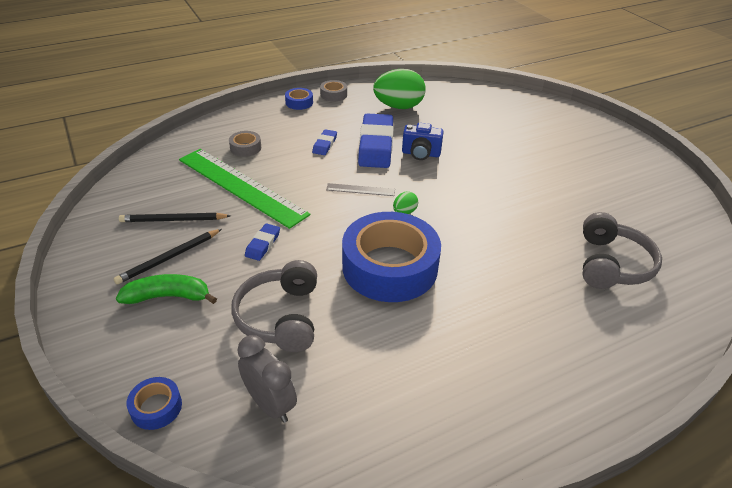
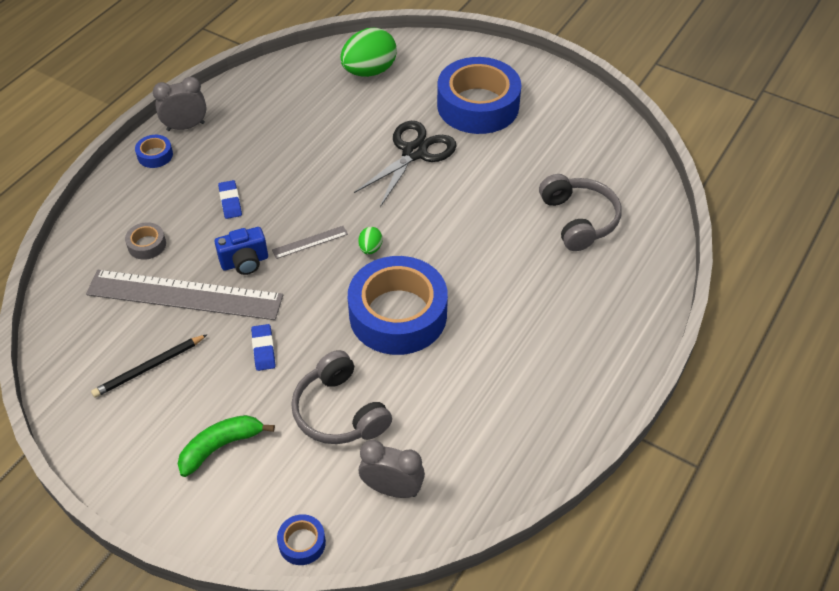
camera: 30 degrees left, 10 degrees up
black pencil [113,229,222,284] -> none
green ruler [179,149,311,229] -> grey ruler [86,270,283,320]
grey tape [320,80,347,101] -> grey clock [153,77,207,131]
blue eraser [358,113,394,168] -> none
green egg [373,69,426,109] -> green egg moved to [340,28,397,77]
blue camera [402,123,444,160] -> blue camera moved to [215,227,268,275]
none -> black scissors [354,121,457,207]
none -> blue tape [437,57,521,134]

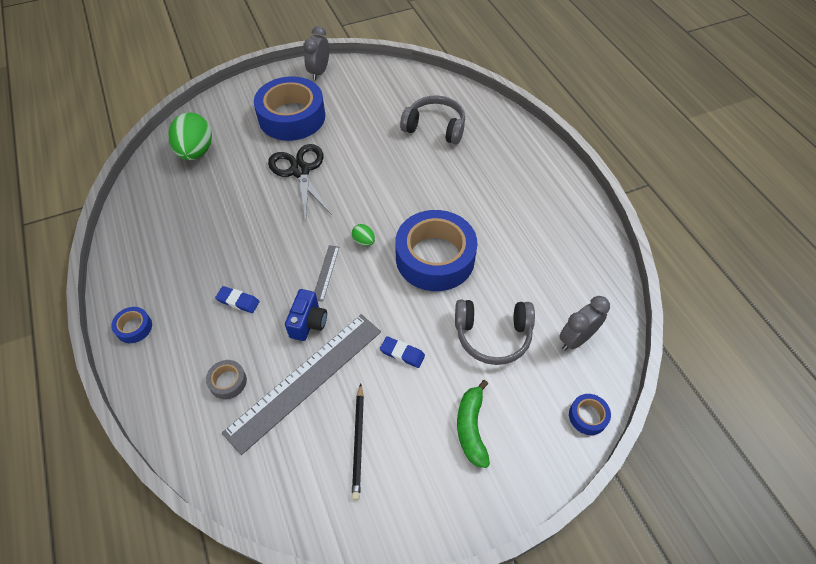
camera: 55 degrees left, 5 degrees up
grey clock [153,77,207,131] -> grey clock moved to [303,26,329,80]

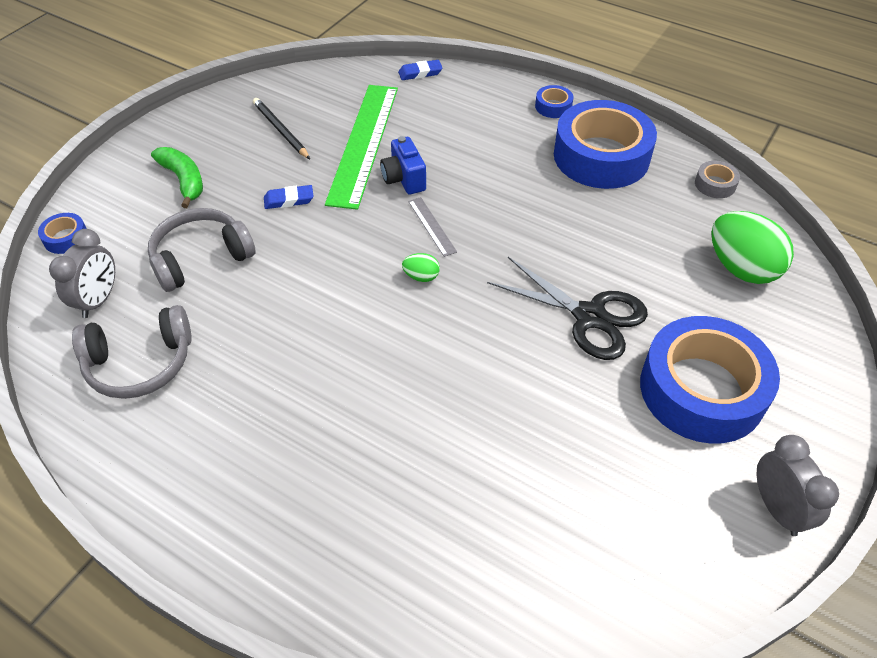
camera: 145 degrees right, 5 degrees down
grey tape [206,360,247,399] -> grey tape moved to [695,161,740,198]
blue eraser [215,286,260,313] -> blue eraser moved to [398,60,442,80]
grey ruler [222,314,381,455] -> green ruler [325,85,398,210]
blue tape [395,210,477,291] -> blue tape moved to [554,100,657,189]
grey headphones [400,95,465,144] -> grey headphones moved to [72,305,192,399]

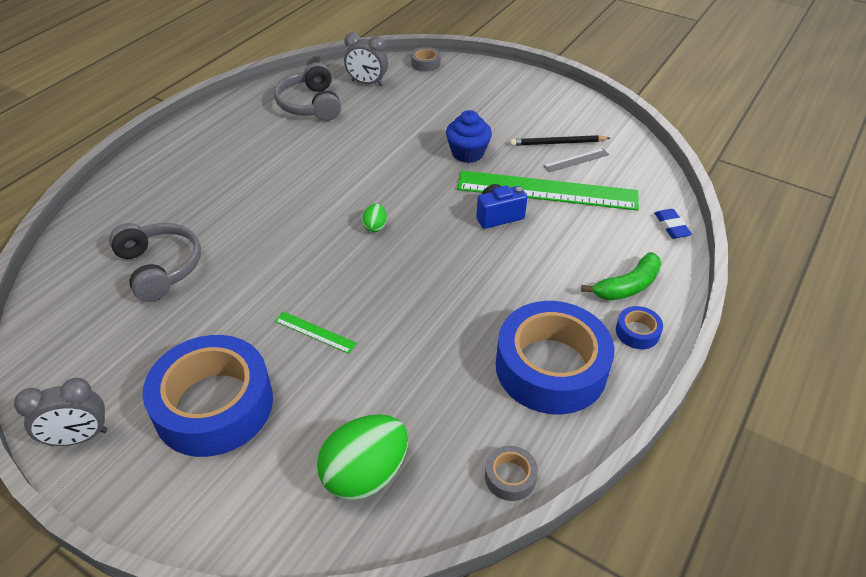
camera: 90 degrees right, 5 degrees down
blue tape [38,213,87,254] -> grey tape [411,47,441,72]
grey headphones [148,208,256,292] -> grey headphones moved to [109,223,201,302]
green banana [151,147,203,208] -> green banana moved to [581,252,661,300]
black pencil [253,98,310,159] -> black pencil turned 150 degrees counterclockwise [510,135,610,146]
blue eraser [264,185,314,209] -> blue cupcake [446,110,492,163]
grey ruler [408,197,457,257] -> grey ruler moved to [543,148,609,172]
black scissors [487,257,648,360] -> green ruler [275,311,357,354]

